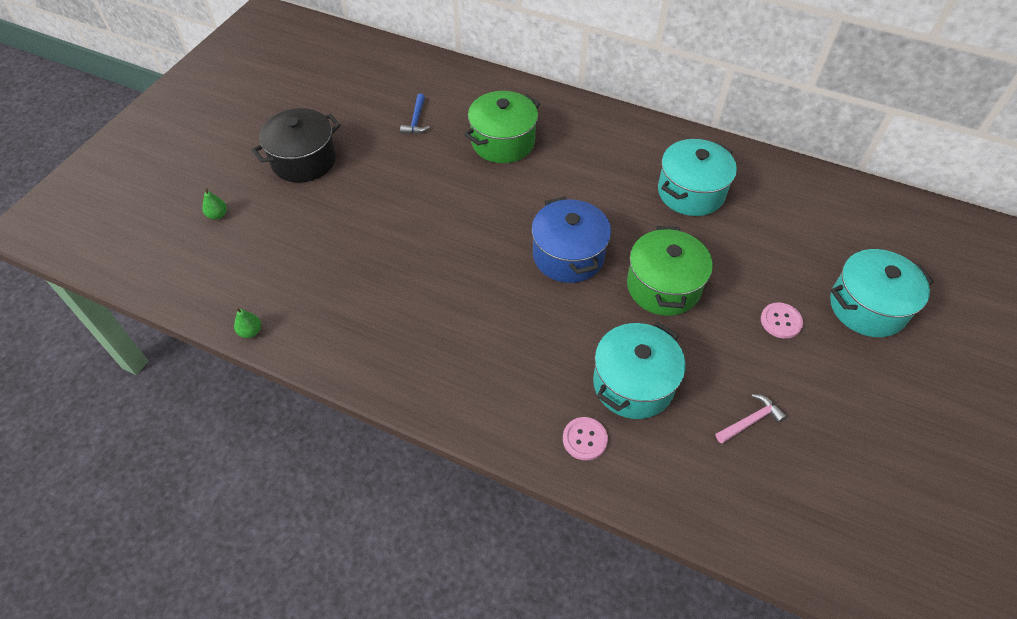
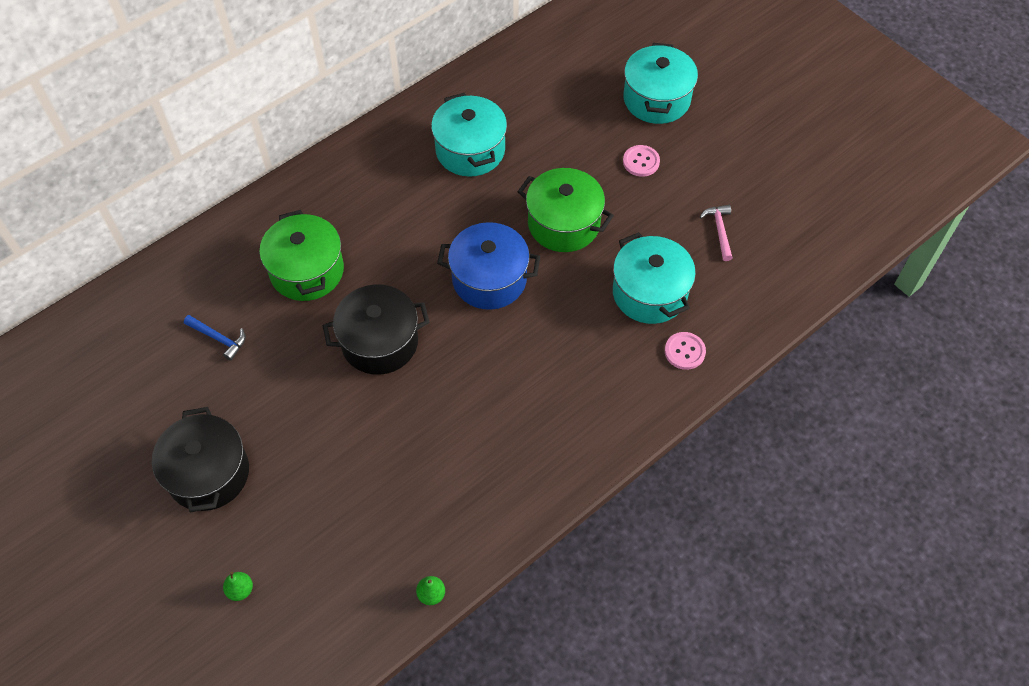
camera: 65 degrees left, 5 degrees up
none -> black pot [322,284,430,375]

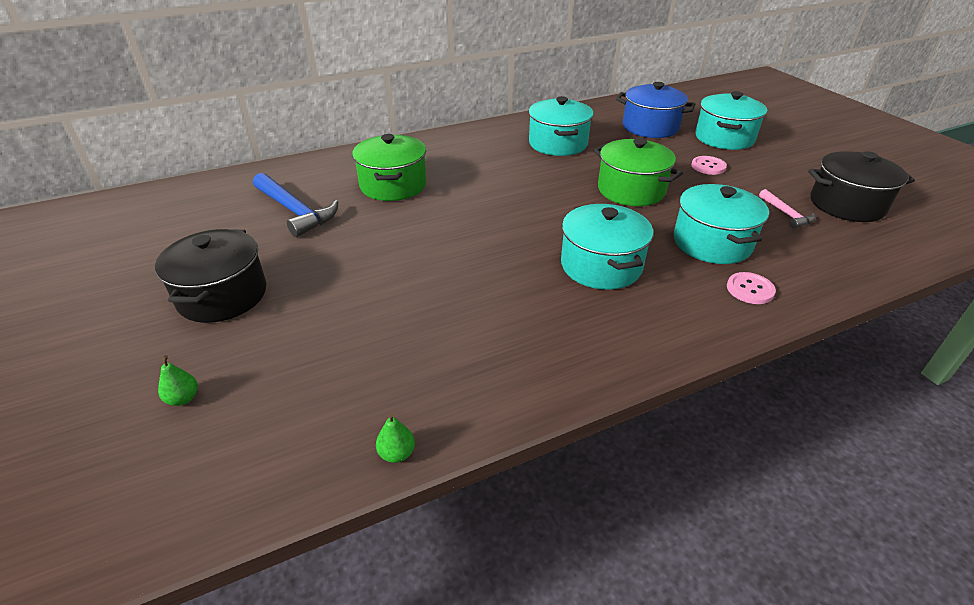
camera: 15 degrees right, 20 degrees down
blue hammer [184,315,245,361] -> blue hammer [253,173,338,237], size x1.85
black pot [322,284,430,375] -> black pot moved to [808,151,915,222]
blue pot [437,222,540,310] -> blue pot moved to [616,82,696,138]
pink hammer [700,205,733,261] -> pink hammer turned 150 degrees clockwise [759,189,815,228]
none -> turquoise pot [561,204,653,290]

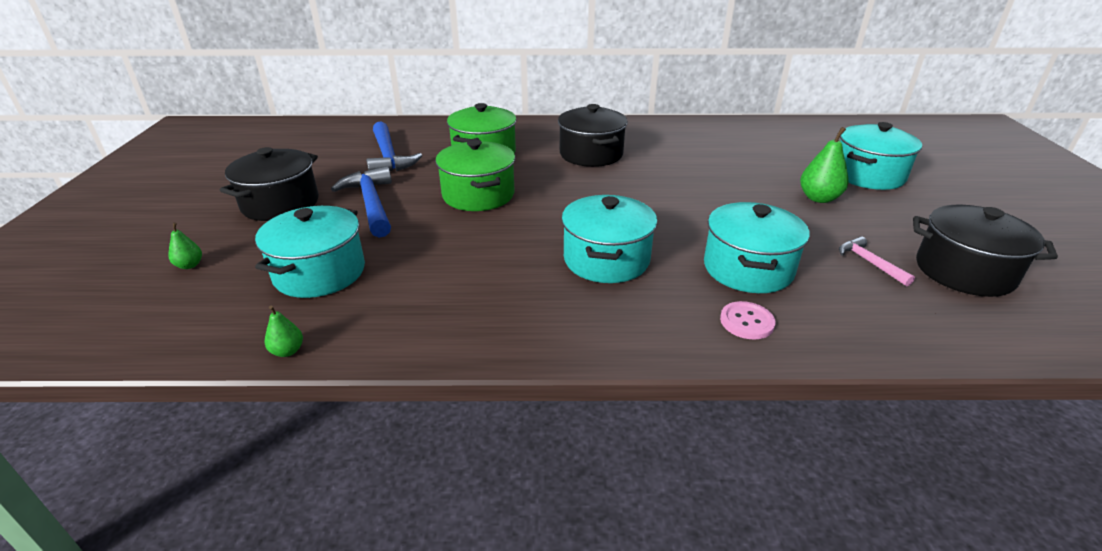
camera: 25 degrees right, 5 degrees down
turquoise pot [529,96,594,156] -> turquoise pot moved to [255,206,365,298]
green pot [593,138,683,206] -> green pot moved to [435,139,515,211]
blue pot [616,82,696,138] -> none
pink button [691,156,727,175] -> green pear [800,127,849,203]
pink hammer [759,189,815,228] -> pink hammer turned 150 degrees clockwise [839,237,915,286]
none -> blue hammer [331,166,392,238]
none -> black pot [558,104,628,167]

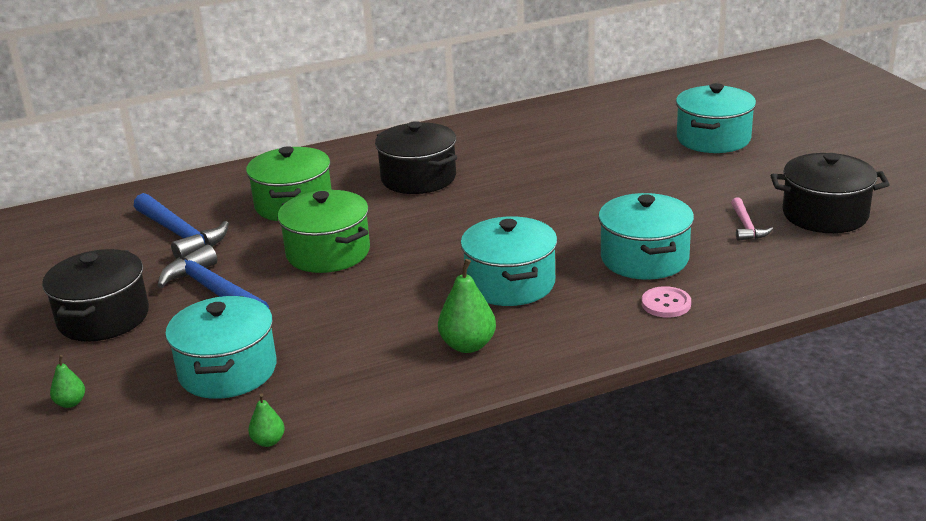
camera: 20 degrees left, 5 degrees down
green pear [800,127,849,203] -> green pear moved to [438,259,496,353]
pink hammer [839,237,915,286] -> pink hammer turned 135 degrees counterclockwise [731,197,773,241]

